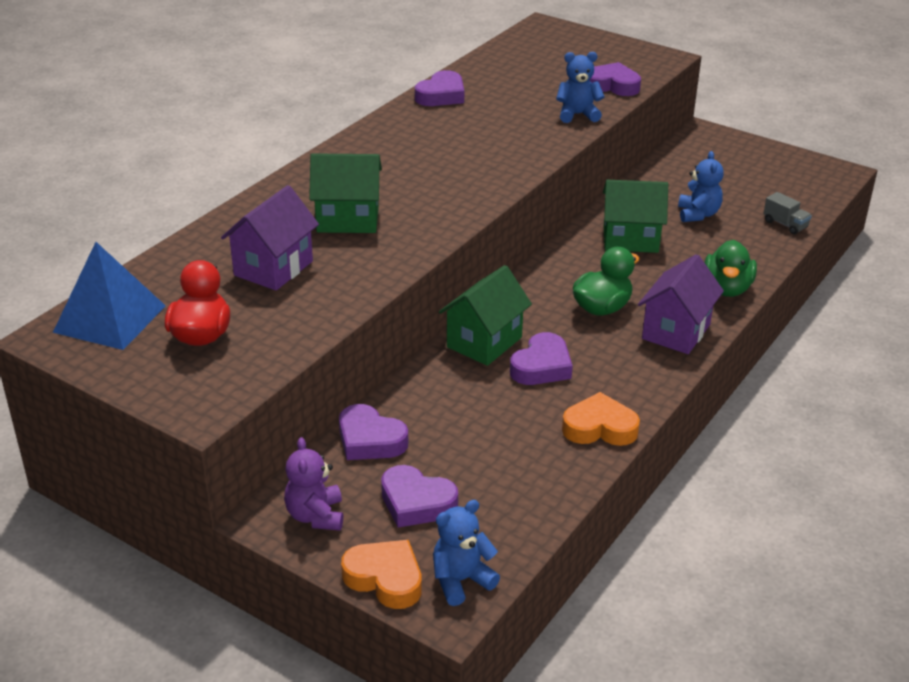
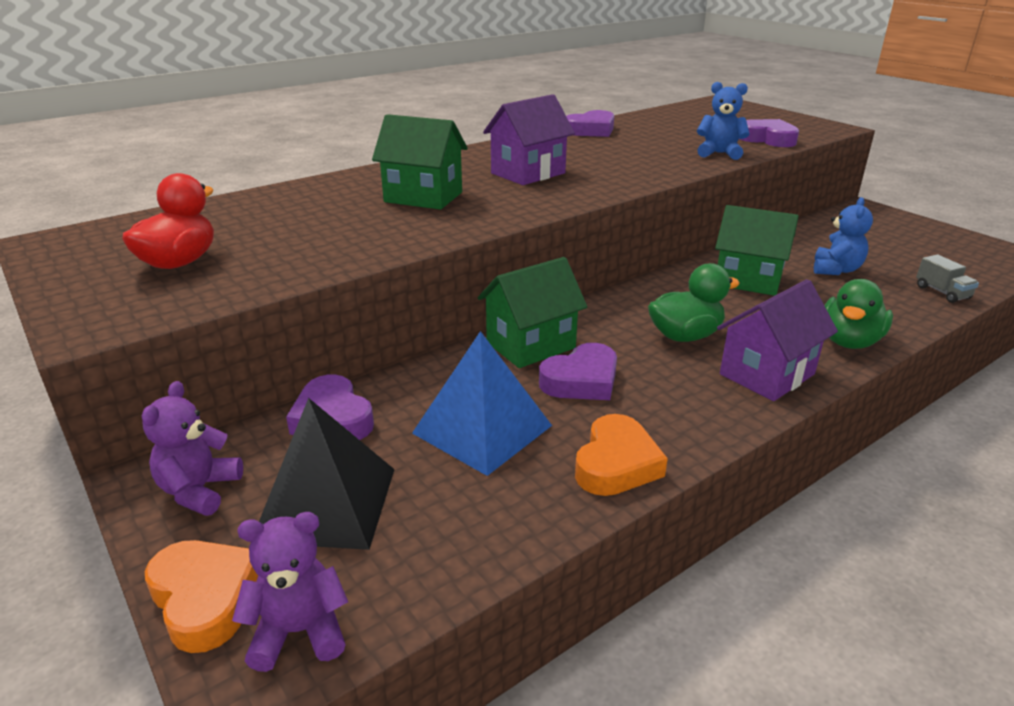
camera: 20 degrees right, 5 degrees down
blue pyramid [53,242,166,350] -> blue pyramid moved to [412,331,552,476]
purple house [221,185,319,290] -> purple house moved to [483,94,575,185]
purple heart [381,465,458,527] -> black pyramid [259,398,395,550]
blue teddy bear [433,500,500,606] -> purple teddy bear [232,512,348,672]
orange heart [562,392,640,446] -> orange heart turned 90 degrees clockwise [575,414,668,496]

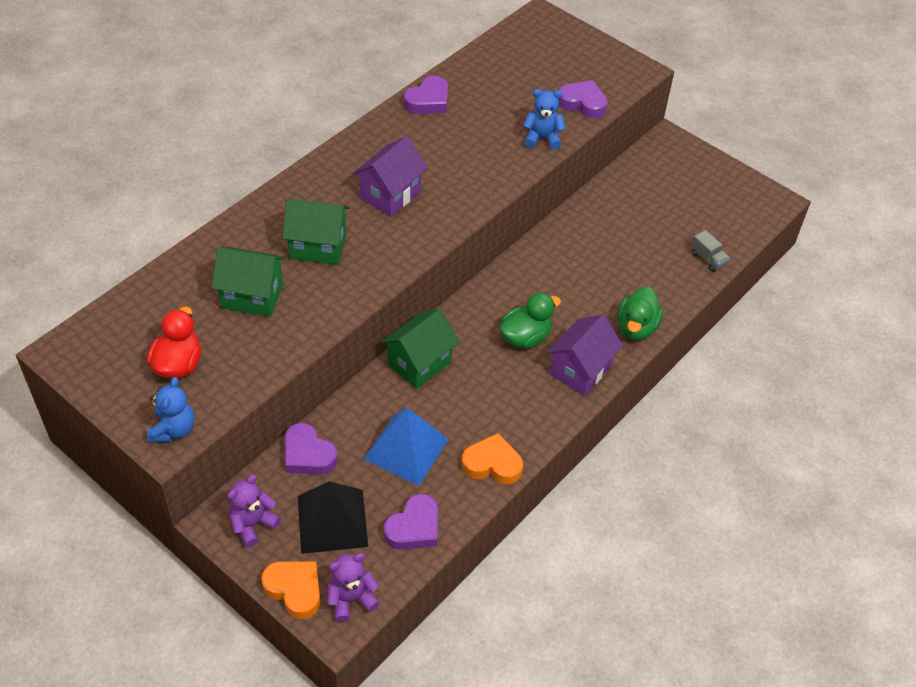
camera: 15 degrees left, 20 degrees up
purple teddy bear [142,381,243,516] -> purple teddy bear turned 45 degrees clockwise [227,475,281,547]
purple heart [539,343,617,400] -> purple heart moved to [384,494,438,550]
orange heart [575,414,668,496] -> orange heart turned 90 degrees counterclockwise [462,433,523,484]
green house [715,205,799,296] -> green house moved to [212,247,286,317]
blue teddy bear [814,197,873,275] -> blue teddy bear moved to [147,377,194,443]

